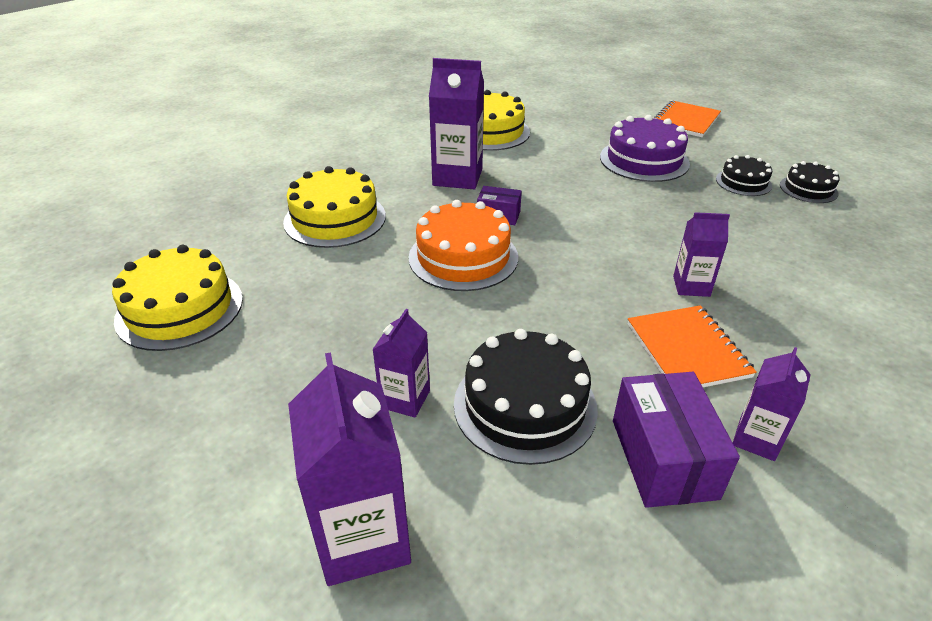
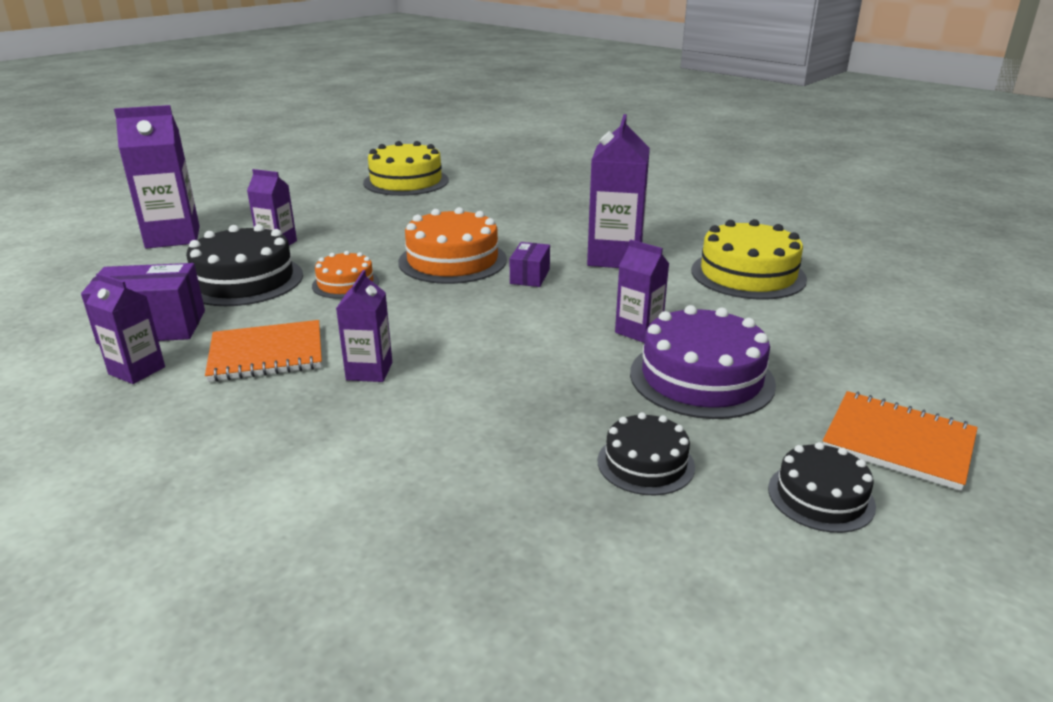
camera: 90 degrees right, 10 degrees down
yellow cake [283,166,386,248] -> none
black cake [780,161,840,203] -> black cake moved to [768,442,876,533]
none -> orange cake [312,251,379,299]
none -> purple carton [615,239,669,343]

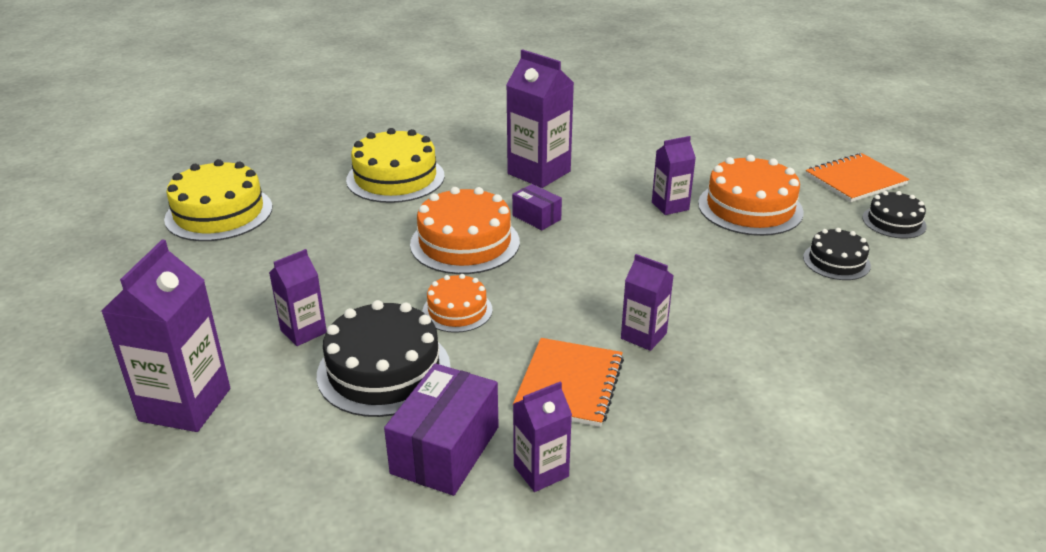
camera: 60 degrees left, 5 degrees up
purple cake [630,305,776,419] -> orange cake [698,155,804,236]
yellow cake [691,219,807,300] -> yellow cake moved to [346,128,445,203]

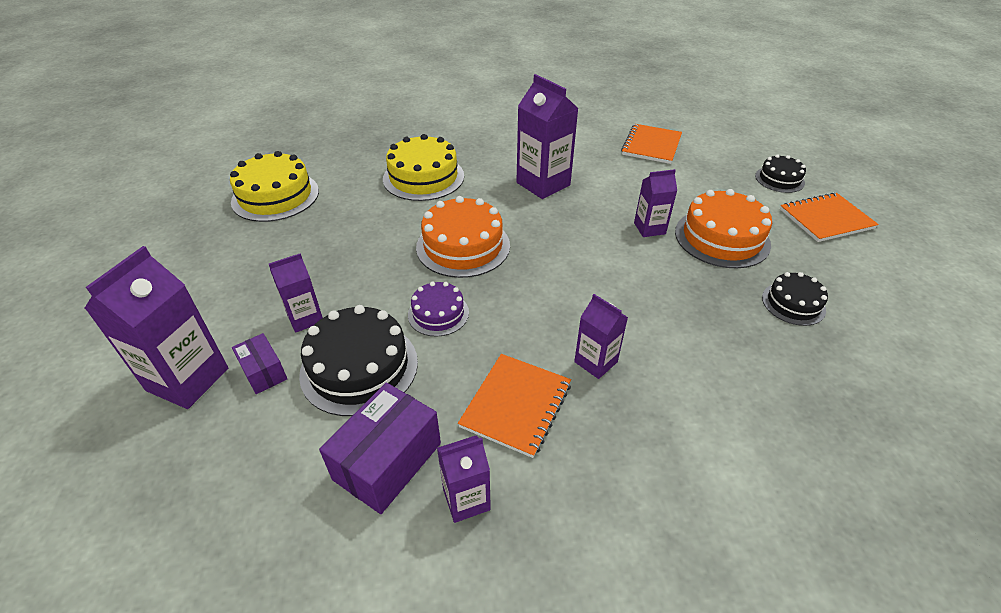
camera: 10 degrees right, 10 degrees up
orange cake [422,274,493,333] -> purple cake [408,281,469,337]
purple box [512,184,562,230] -> purple box moved to [232,333,287,394]
black cake [862,191,927,239] -> black cake moved to [755,154,806,193]
none -> orange notebook [621,124,682,164]

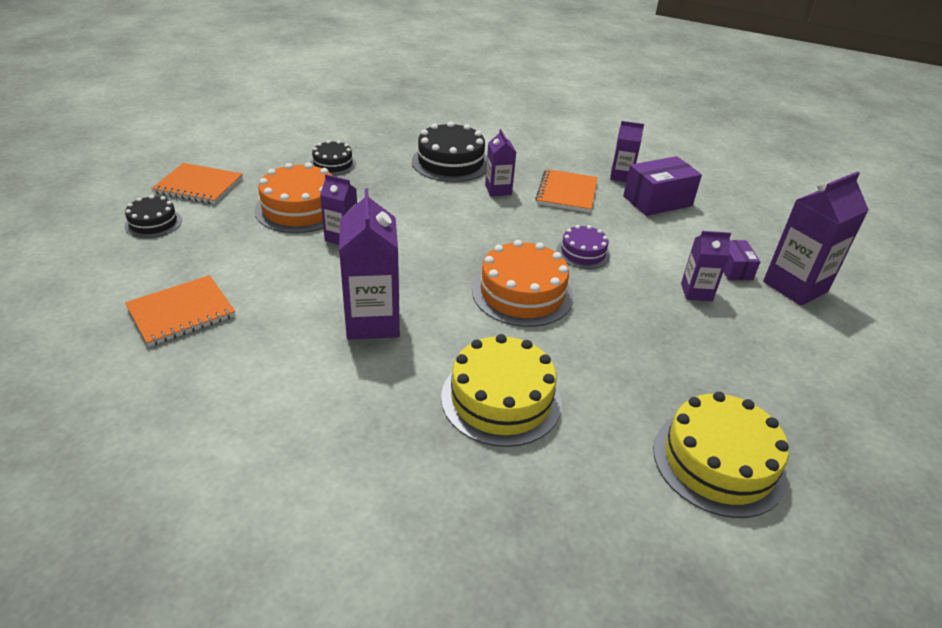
camera: 150 degrees left, 5 degrees down
black cake [299,305,418,416] -> black cake moved to [412,122,487,182]
orange notebook [458,354,571,458] -> orange notebook turned 45 degrees counterclockwise [535,169,598,213]

